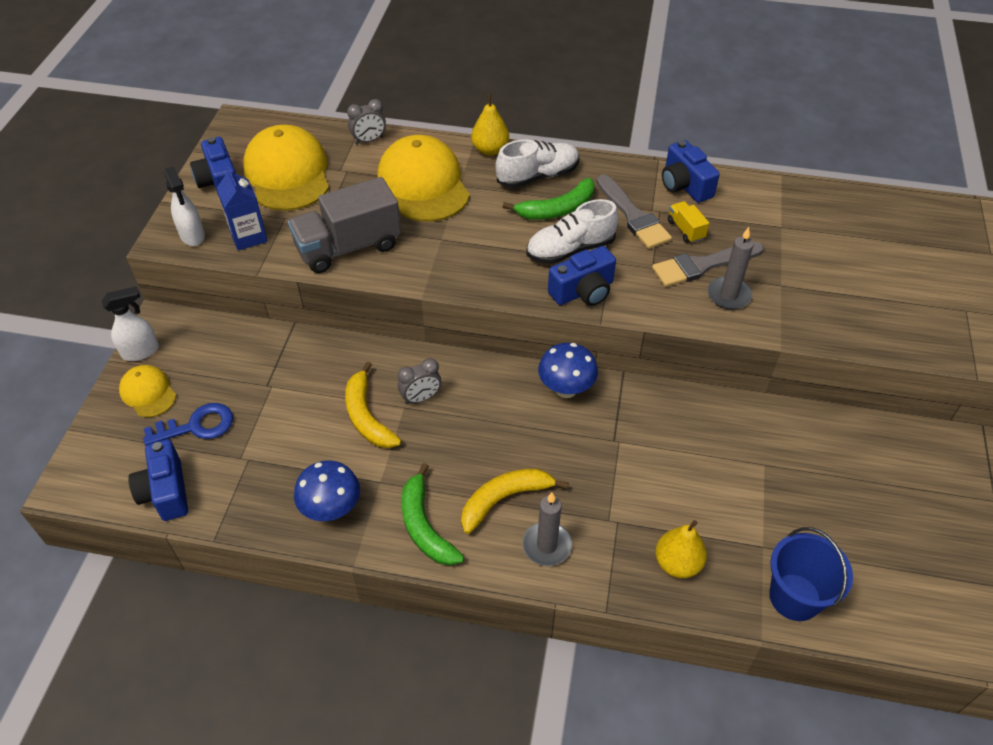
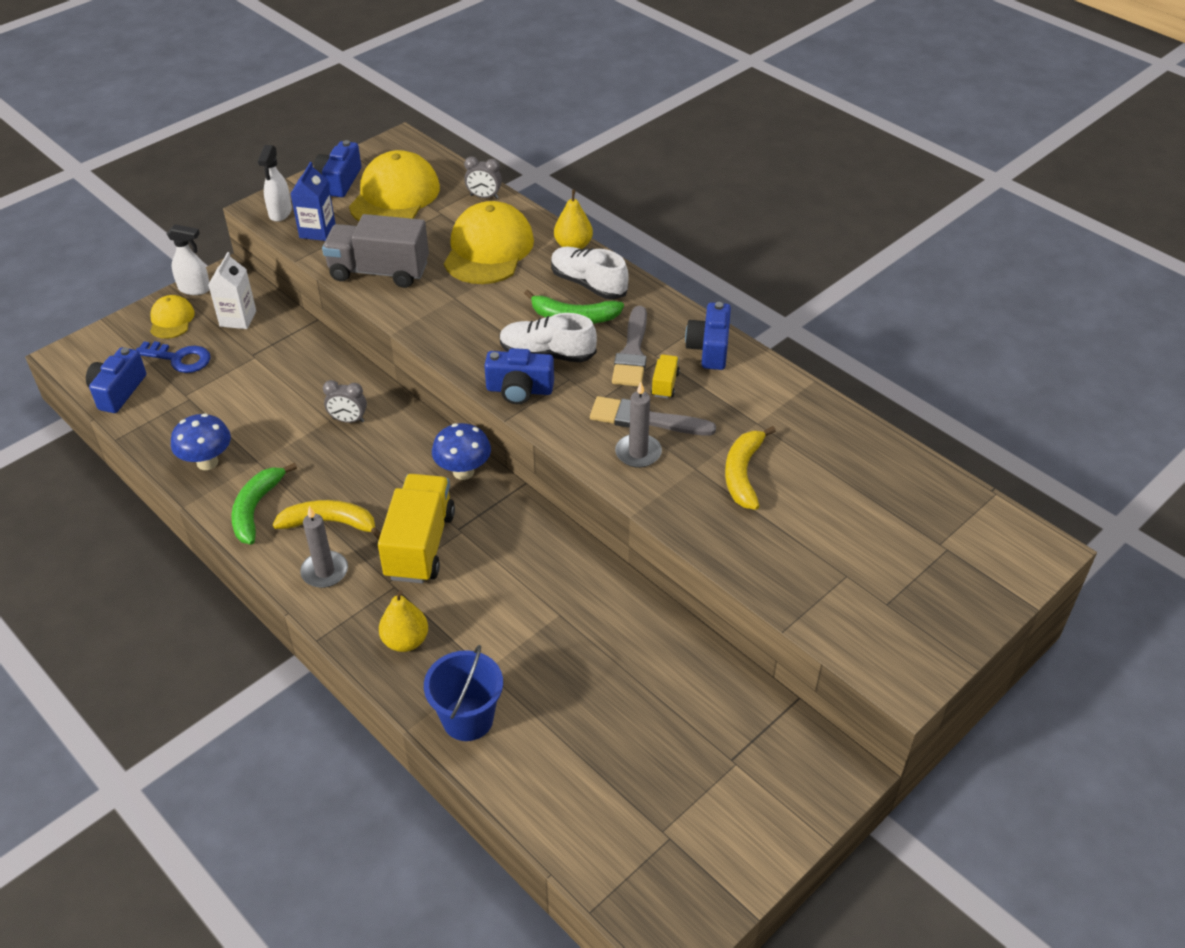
camera: 35 degrees right, 5 degrees down
yellow banana [345,361,401,448] -> yellow banana moved to [725,426,776,510]
white shoe [495,139,579,188] -> white shoe turned 150 degrees counterclockwise [551,247,628,300]
none -> white carton [208,252,256,329]
none -> yellow truck [378,474,455,583]

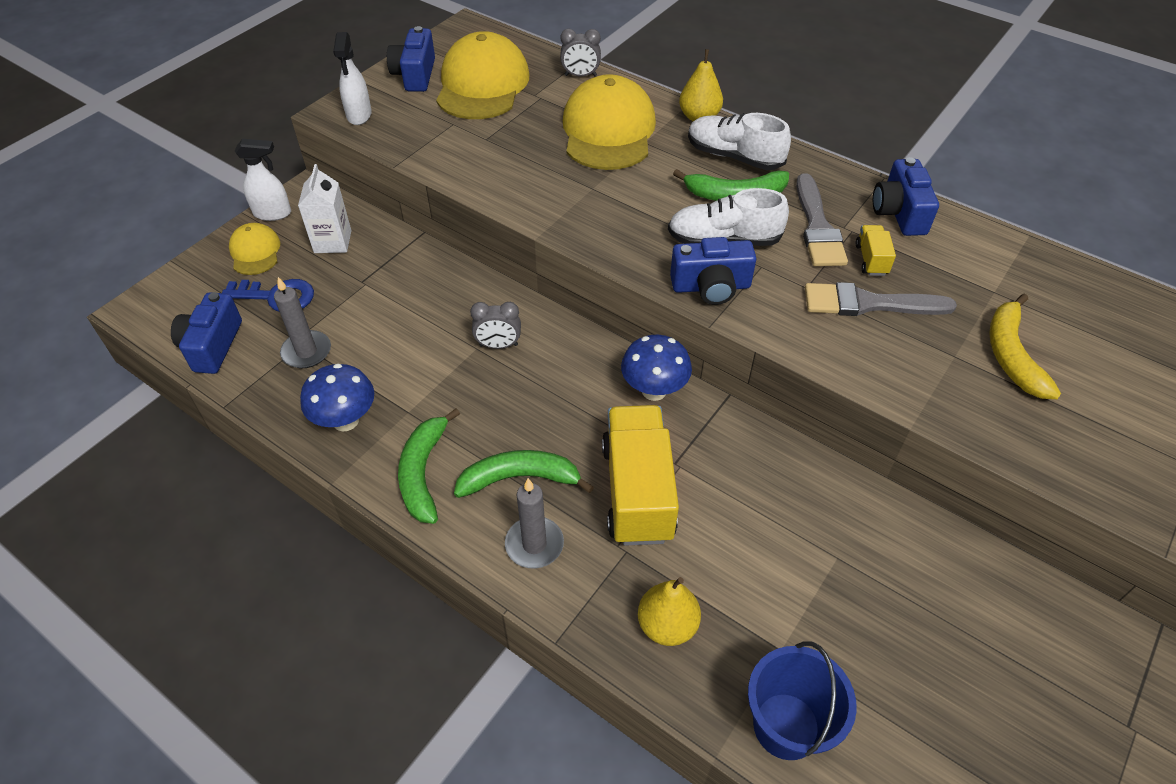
camera: 10 degrees left, 5 degrees up
yellow banana [273,500,381,539] -> green banana [454,450,594,498]
blue carton [290,162,336,241] -> none
grey truck [322,214,429,288] -> none
grey candle [615,382,662,468] -> grey candle moved to [274,277,331,368]

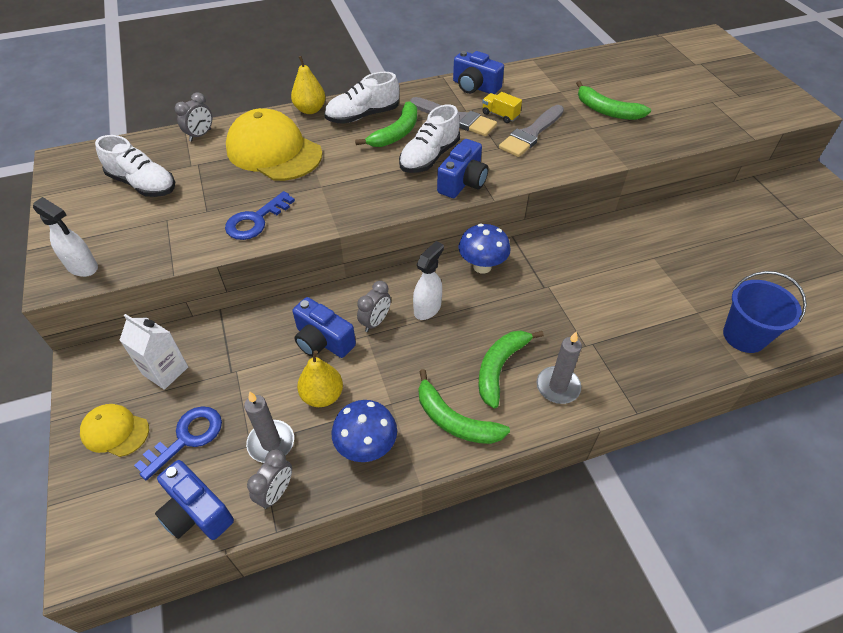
camera: 55 degrees left, 0 degrees up
white spray bottle [235,139,291,221] -> white spray bottle moved to [413,241,444,320]
blue camera [387,26,435,92] -> blue camera moved to [293,297,356,358]
yellow cap [436,31,530,119] -> white shoe [95,135,175,197]
yellow truck [602,405,679,546] -> none
yellow pear [638,577,701,646] -> yellow pear moved to [297,350,343,407]
yellow banana [989,294,1061,399] -> green banana [576,81,651,120]
none -> blue key [225,191,295,240]
none -> grey clock [247,449,292,509]

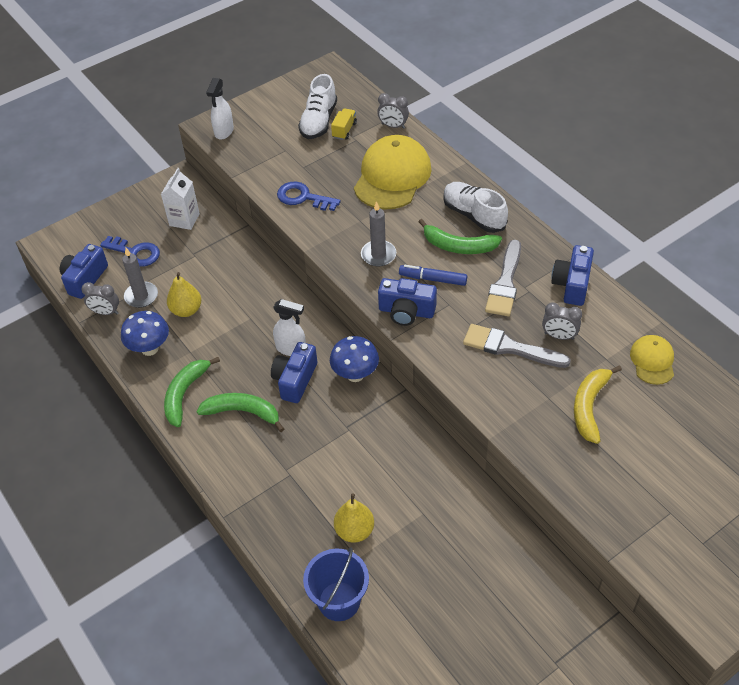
camera: 75 degrees right, 0 degrees up
yellow cap [80,404,149,457] -> yellow cap moved to [630,335,674,385]
yellow pear [291,56,326,114] -> yellow pear moved to [334,493,374,543]
blue camera [293,297,356,358] -> blue camera moved to [271,342,317,403]
grey clock [357,281,391,332] -> grey clock moved to [542,303,582,340]
white shoe [399,104,460,173] -> blue marker [399,265,467,286]
yellow truck [482,92,522,123] -> yellow truck moved to [331,108,357,140]
grey candle [536,331,582,404] -> grey candle moved to [361,201,396,267]
green banana [576,81,651,120] -> yellow banana [574,365,622,444]

